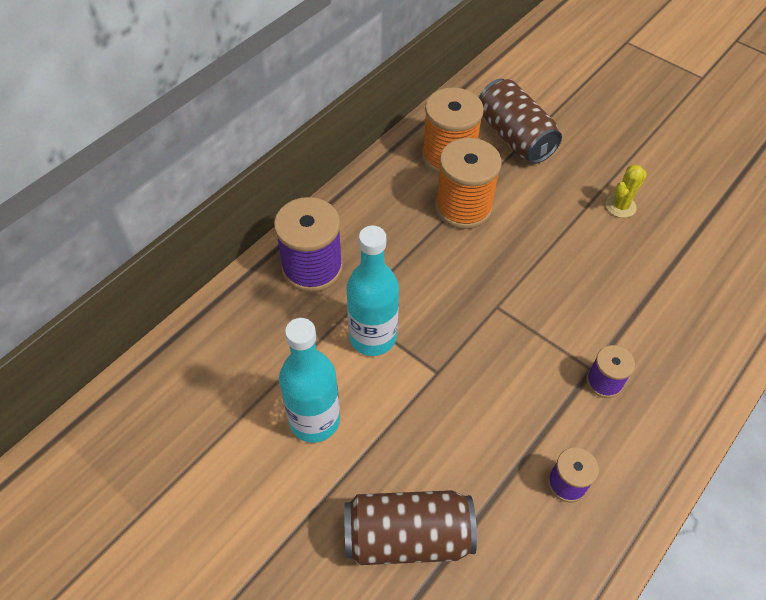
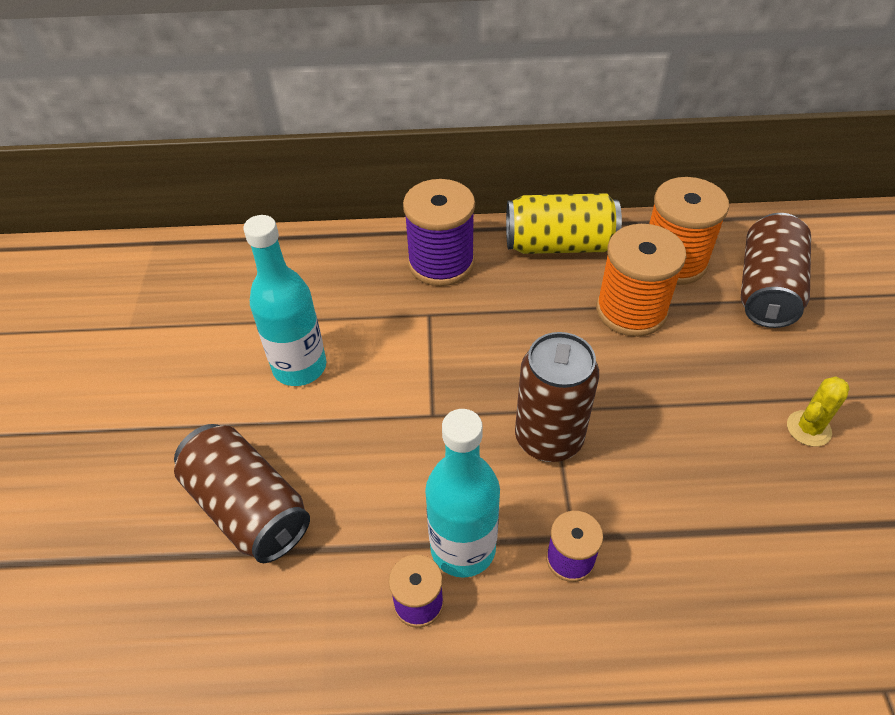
camera: 50 degrees right, 5 degrees down
turquoise bottle [346,226,399,356] -> turquoise bottle moved to [425,409,500,578]
yellow cactus [606,164,647,218] -> yellow cactus turned 45 degrees counterclockwise [787,377,850,447]
none -> yellow can [506,193,622,254]
none -> brown can [515,332,599,462]

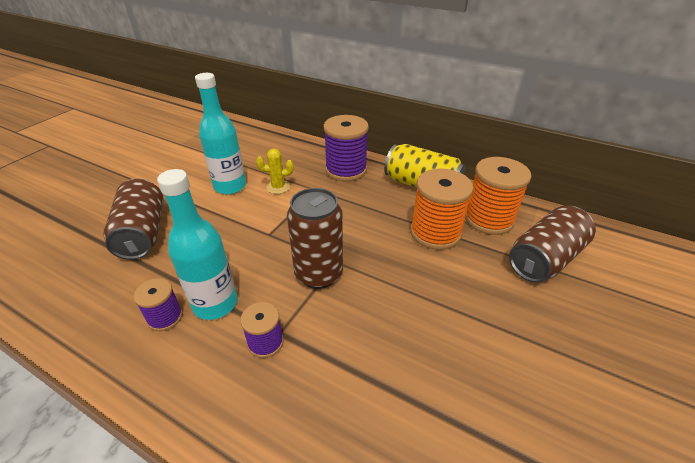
camera: 30 degrees right, 10 degrees down
yellow cactus [787,377,850,447] -> yellow cactus moved to [256,149,293,194]

